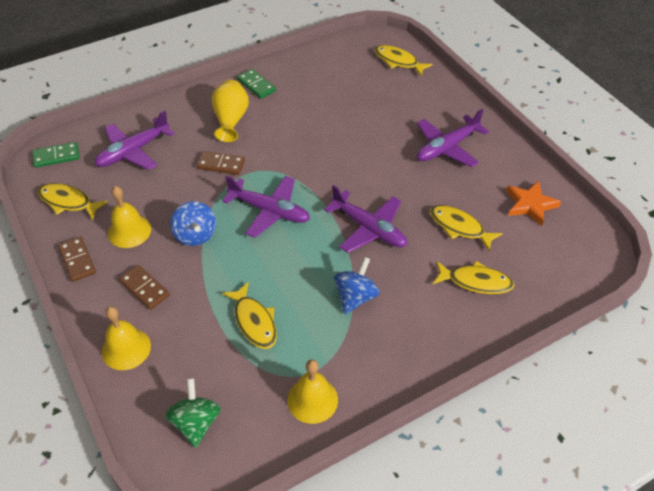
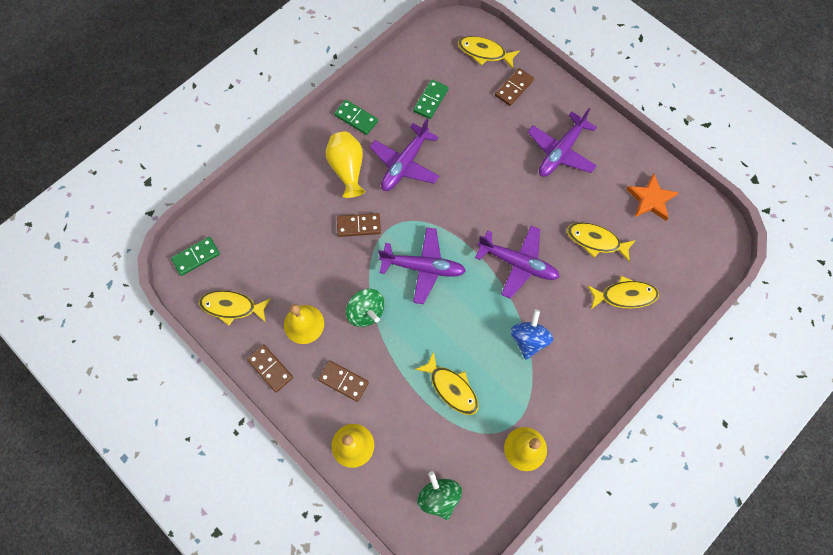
camera: 15 degrees left, 20 degrees up
purple plane [94,111,175,170] -> purple plane moved to [370,119,439,191]
blue spinning top [170,201,216,246] -> green spinning top [346,288,385,327]
none -> green domino [413,79,449,119]
none -> brown domino [495,68,534,106]

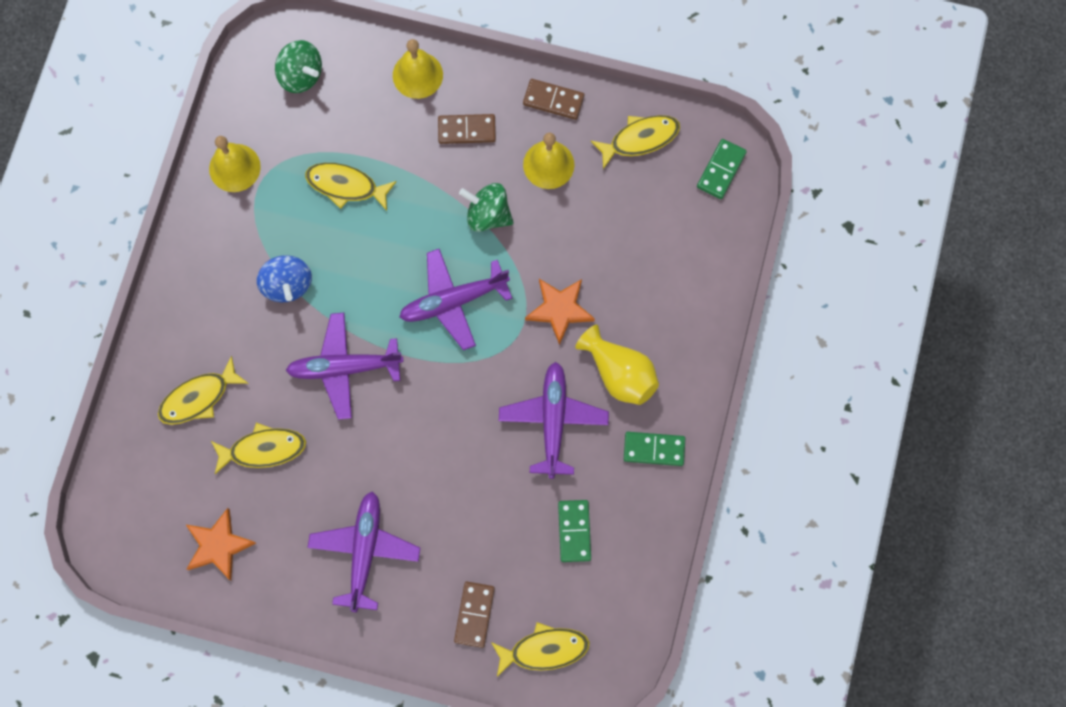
camera: 150 degrees right, 5 degrees up
brown domino [337,213,381,237] -> orange star [525,279,595,345]

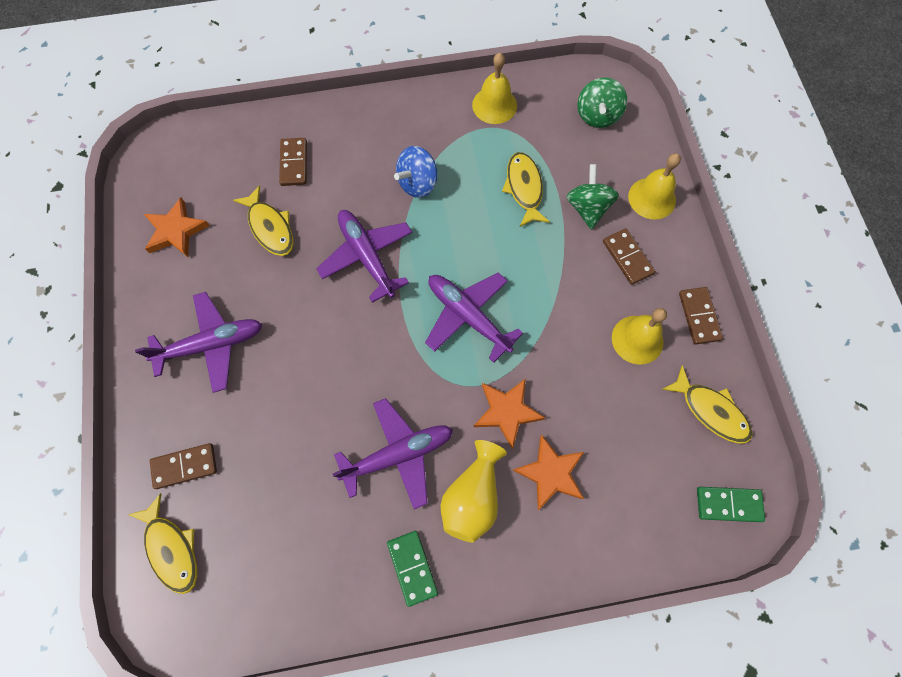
camera: 65 degrees right, 5 degrees down
yellow fish [158,356,249,425] -> brown domino [279,138,307,186]
green spinning top [459,183,513,232] -> green spinning top moved to [566,164,619,230]
green domino [558,500,591,562] -> none
none -> orange star [513,435,584,510]

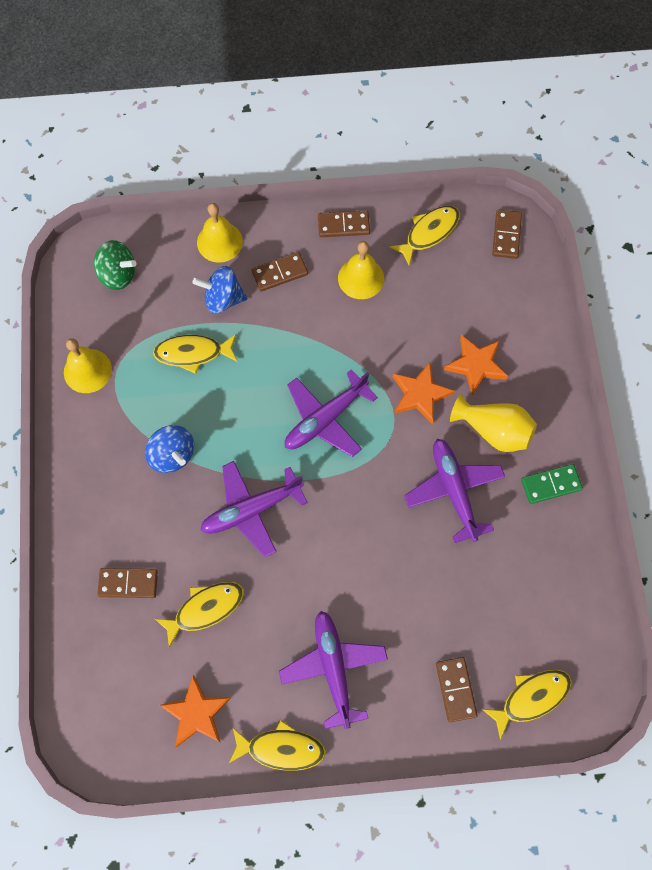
camera: 85 degrees left, 0 degrees up
green spinning top [566,164,619,230] -> blue spinning top [193,266,247,314]
green domino [697,487,765,522] -> brown domino [492,209,522,259]
none -> yellow fish [229,721,326,771]

